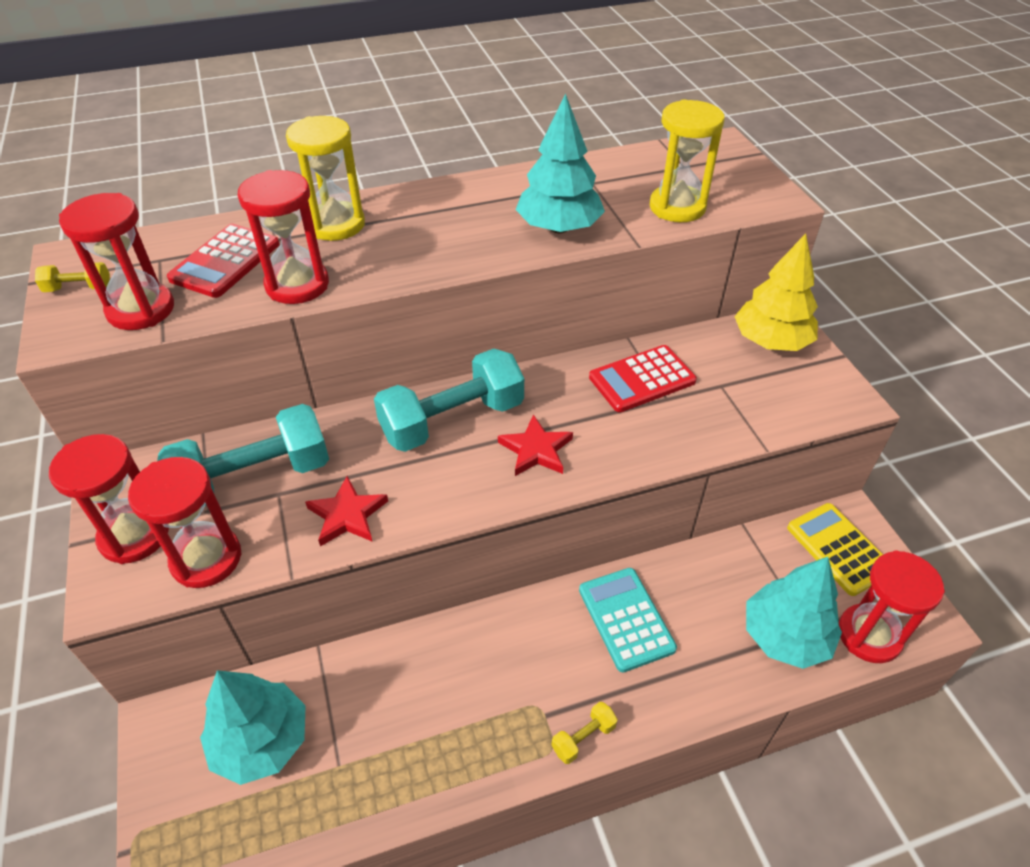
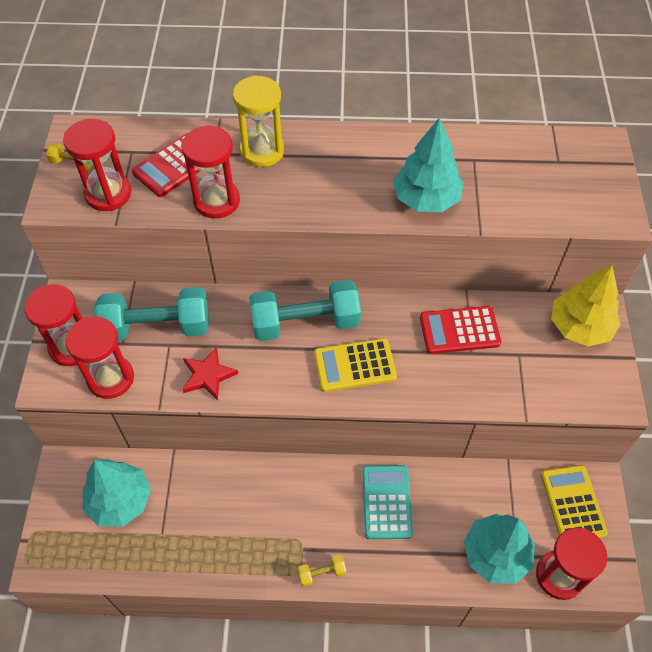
camera: 20 degrees right, 10 degrees up
red star [498,414,573,476] -> yellow calculator [314,338,397,392]
yellow hourglass [649,99,725,222] -> none

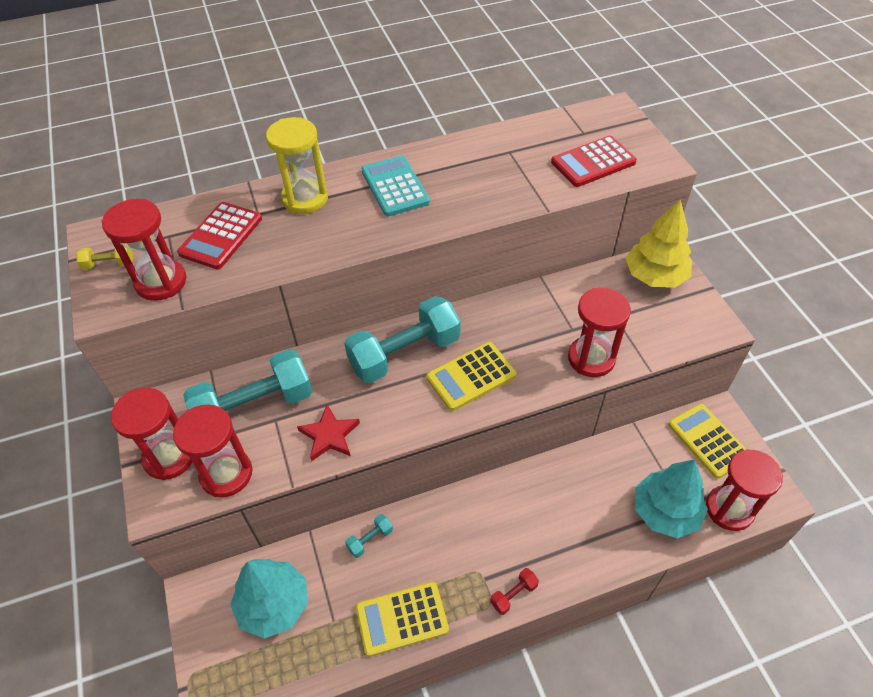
camera: 20 degrees left, 5 degrees down
red hourglass [182,125,240,219] -> red hourglass moved to [568,288,631,377]
yellow dumbbell [298,554,347,587] -> red dumbbell [490,568,539,615]
turquoise calculator [362,465,413,539] -> turquoise calculator moved to [362,156,430,216]
turquoise tree [393,118,464,212] -> none
red calculator [420,306,501,354] -> red calculator moved to [551,136,637,187]
none -> turquoise dumbbell [345,514,393,558]
none -> yellow calculator [356,582,449,657]

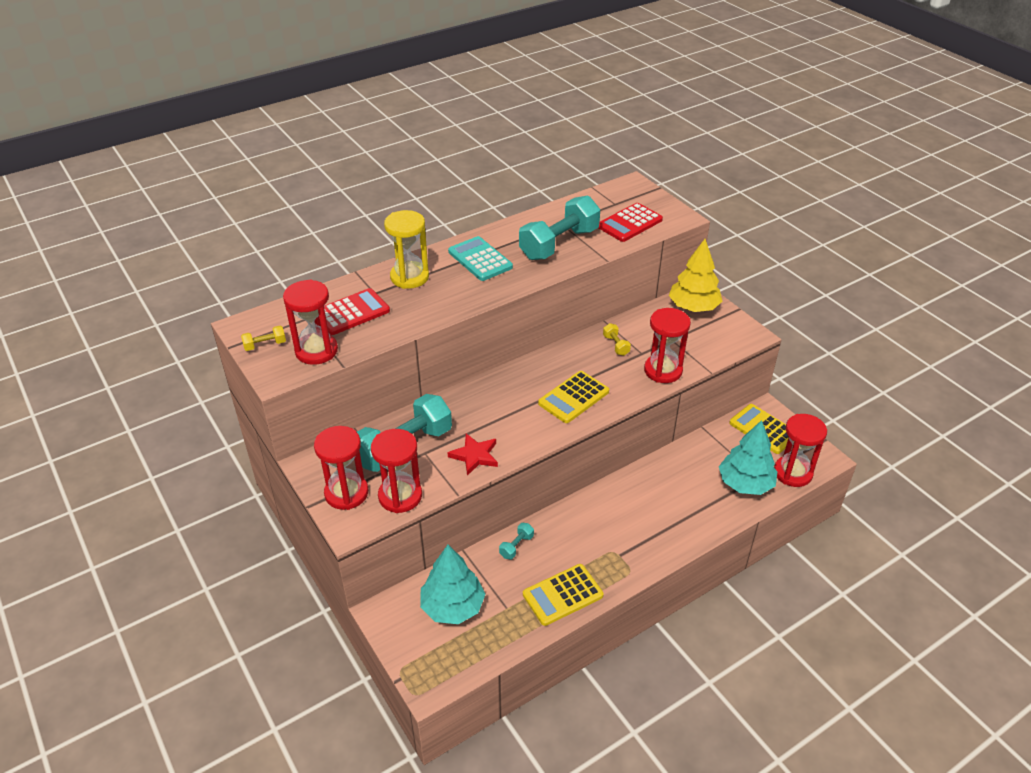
camera: 15 degrees left, 10 degrees down
red calculator [177,202,262,269] -> red calculator turned 135 degrees counterclockwise [324,288,390,335]
turquoise dumbbell [344,296,460,383] -> turquoise dumbbell moved to [519,196,600,260]
red dumbbell [490,568,539,615] -> none
none -> yellow dumbbell [603,323,631,356]

